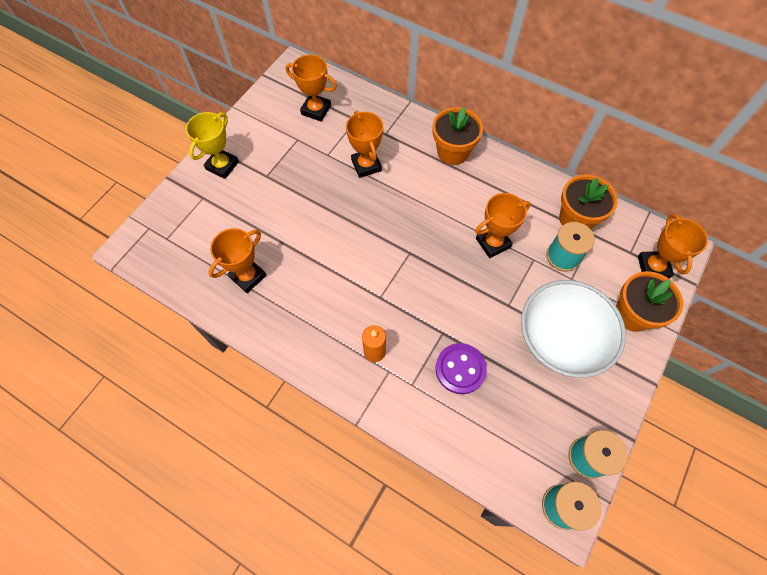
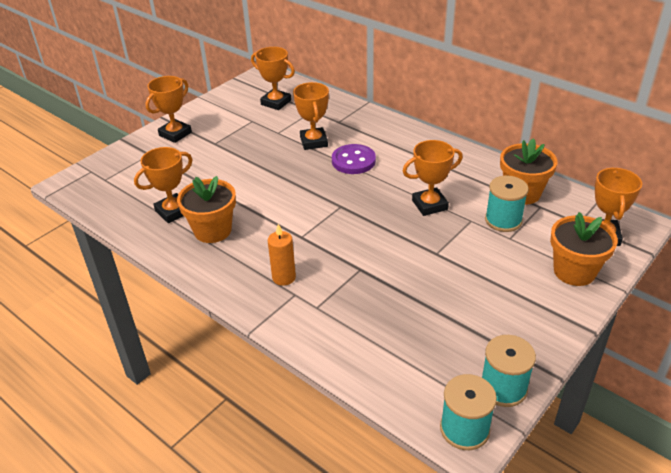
camera: 10 degrees right, 25 degrees down
yellow trophy [186,112,239,179] -> orange trophy [145,76,192,143]
orange flower pot [432,107,483,165] -> orange flower pot moved to [177,176,236,243]
purple button [435,343,487,394] -> purple button moved to [332,144,376,174]
white bowl [521,280,626,378] -> none

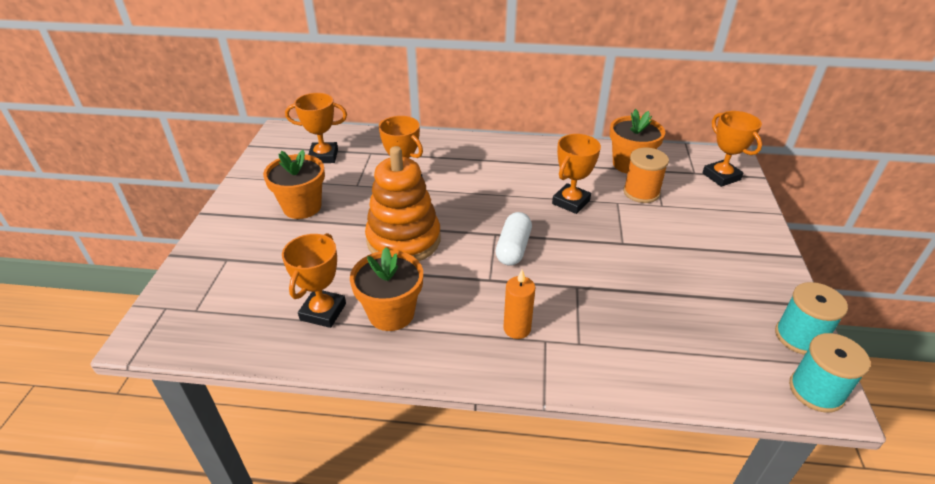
camera: 35 degrees left, 0 degrees up
orange trophy [145,76,192,143] -> none
purple button [332,144,376,174] -> none
turquoise spool [485,176,529,232] -> orange spool [623,148,669,203]
orange flower pot [550,212,618,286] -> orange flower pot moved to [263,150,325,219]
none -> orange stacking toy [365,146,441,261]
none -> white capsule [496,212,532,266]

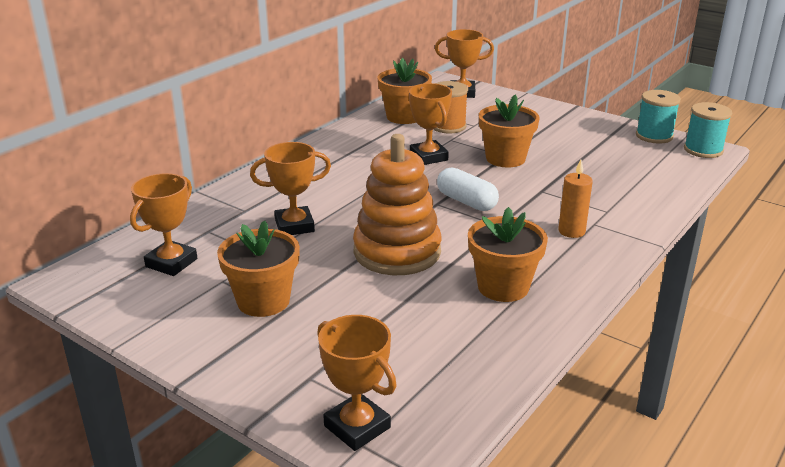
camera: 60 degrees left, 10 degrees down
orange trophy [282,233,346,328] -> orange trophy moved to [317,315,397,451]
none -> orange flower pot [479,94,540,168]

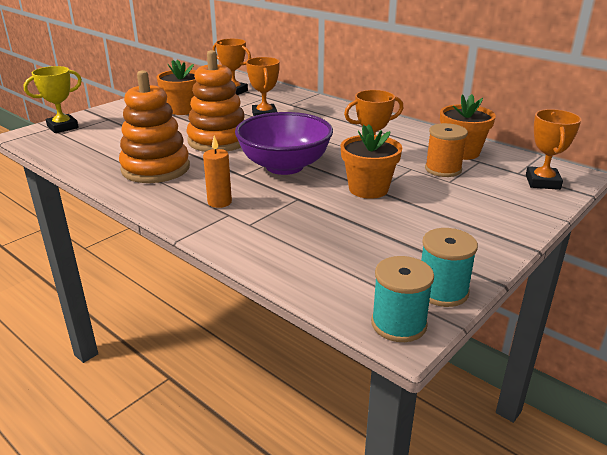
camera: 95 degrees right, 0 degrees up
orange trophy [317,315,397,451] -> yellow trophy [24,66,82,133]
white capsule [437,167,499,211] -> purple bowl [235,112,333,175]
orange flower pot [468,207,548,302] -> orange stacking toy [119,70,190,183]

